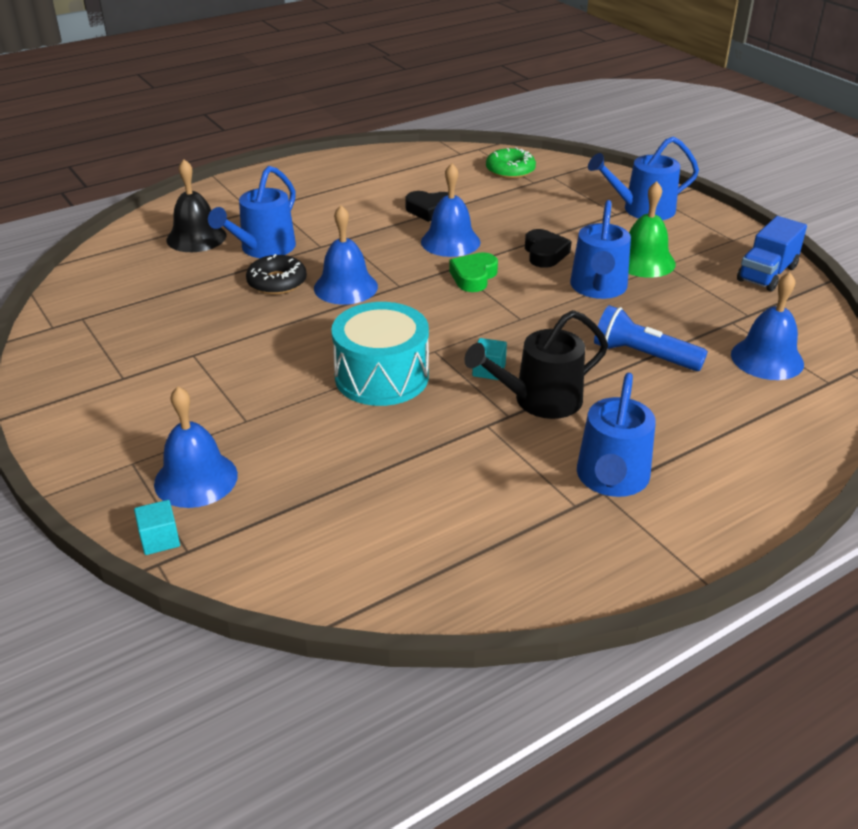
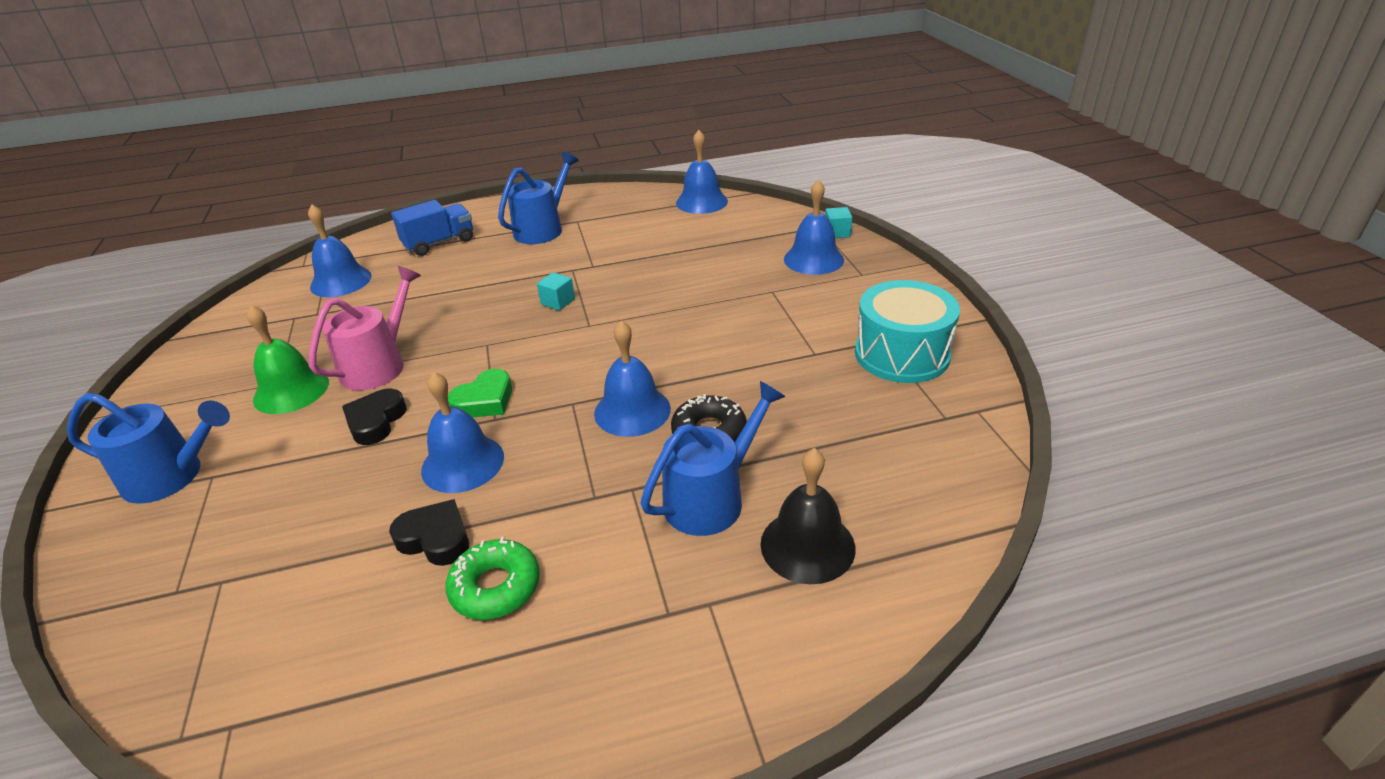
camera: 160 degrees left, 0 degrees up
turquoise drum [331,302,429,406] -> turquoise drum moved to [855,280,960,383]
black watering can [464,310,608,419] -> none
green donut [486,147,536,179] -> green donut moved to [445,537,540,620]
blue watering can [570,200,631,299] -> pink watering can [309,266,421,390]
blue flashlight [594,305,708,371] -> none
blue truck [737,216,807,292] -> blue truck moved to [391,200,473,256]
none -> blue bell [676,130,728,214]

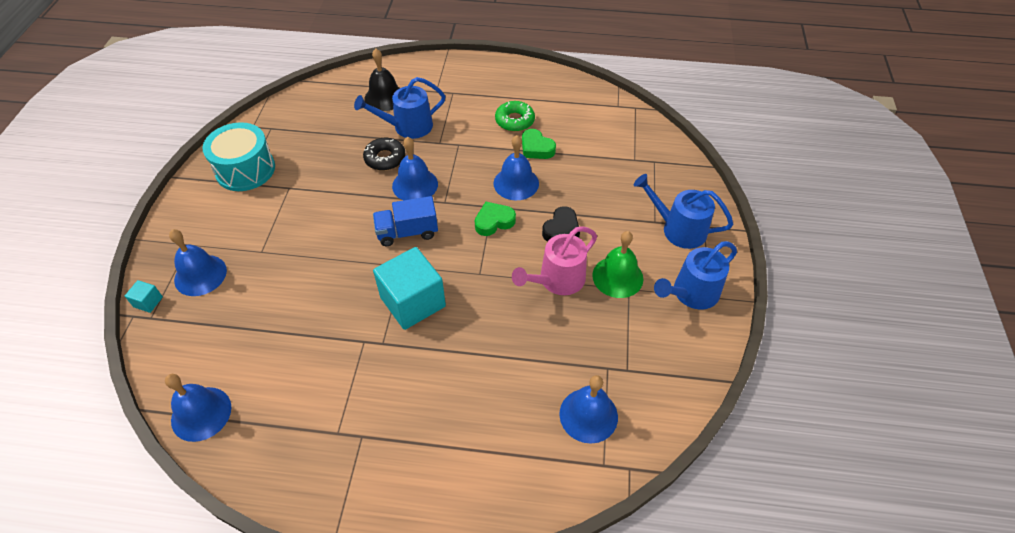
camera: 160 degrees left, 15 degrees up
black heart [389,499,469,566] -> green heart [522,129,556,159]
blue truck [391,200,473,256] -> blue truck moved to [373,196,438,246]
blue watering can [498,152,579,244] -> blue watering can moved to [654,241,737,310]
turquoise cube [537,272,575,310] -> turquoise cube [373,247,446,330], size x2.36

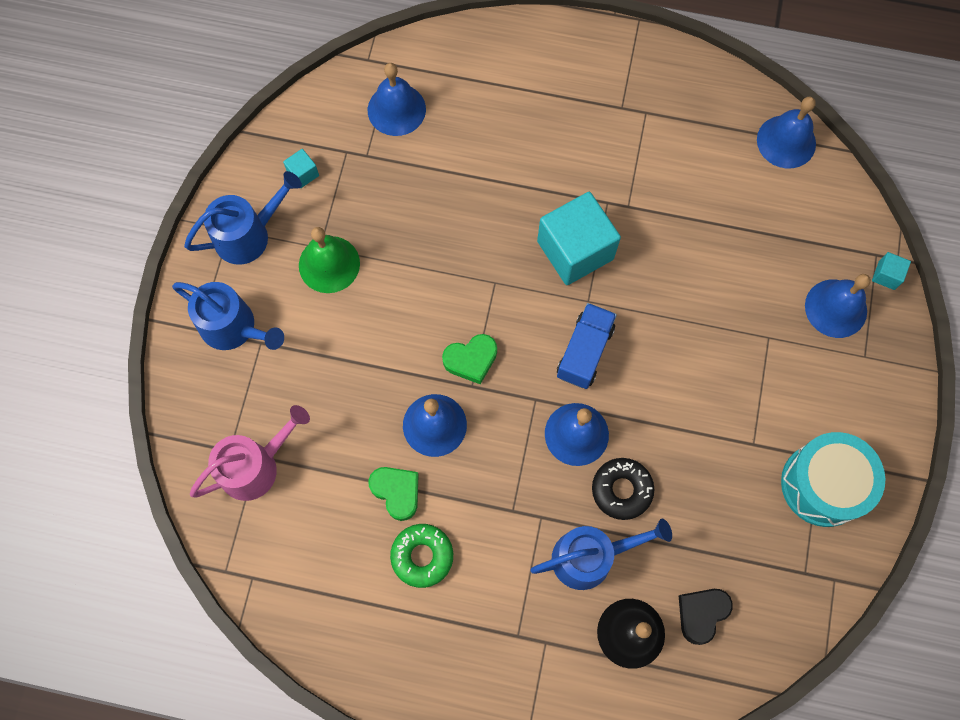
camera: 175 degrees left, 20 degrees up
blue truck [373,196,438,246] -> blue truck turned 60 degrees counterclockwise [557,303,617,389]
pink watering can [512,226,597,295] -> pink watering can moved to [190,405,310,501]
black heart [542,206,580,242] -> black heart moved to [679,589,733,645]
none -> turquoise cube [283,149,319,188]

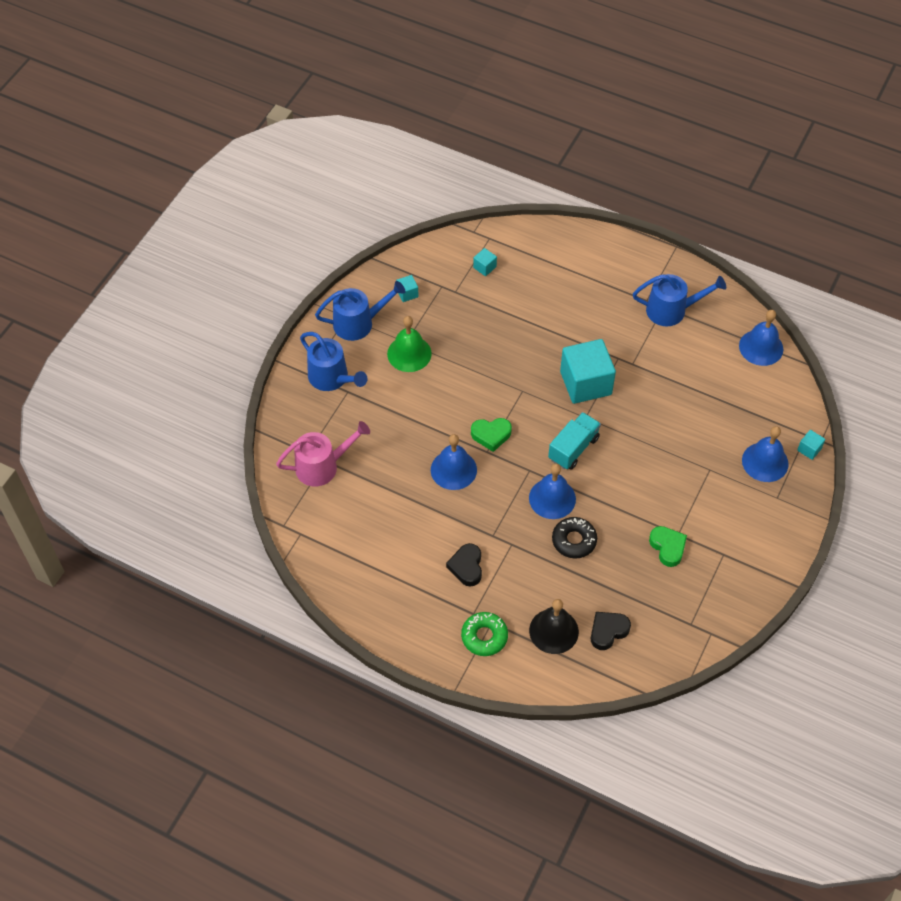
camera: 15 degrees right, 15 degrees down
blue bell [368,63,426,136] -> turquoise cube [473,248,497,276]
green heart [368,467,419,521] -> green heart moved to [649,526,687,567]
green donut [390,524,453,588] -> green donut moved to [461,612,508,656]
blue watering can [531,519,672,590] -> blue watering can moved to [633,274,726,326]
blue truck [557,303,617,389] -> turquoise truck [548,412,601,470]
turquoise drum [781,432,885,527] -> none
none -> black heart [446,543,482,587]

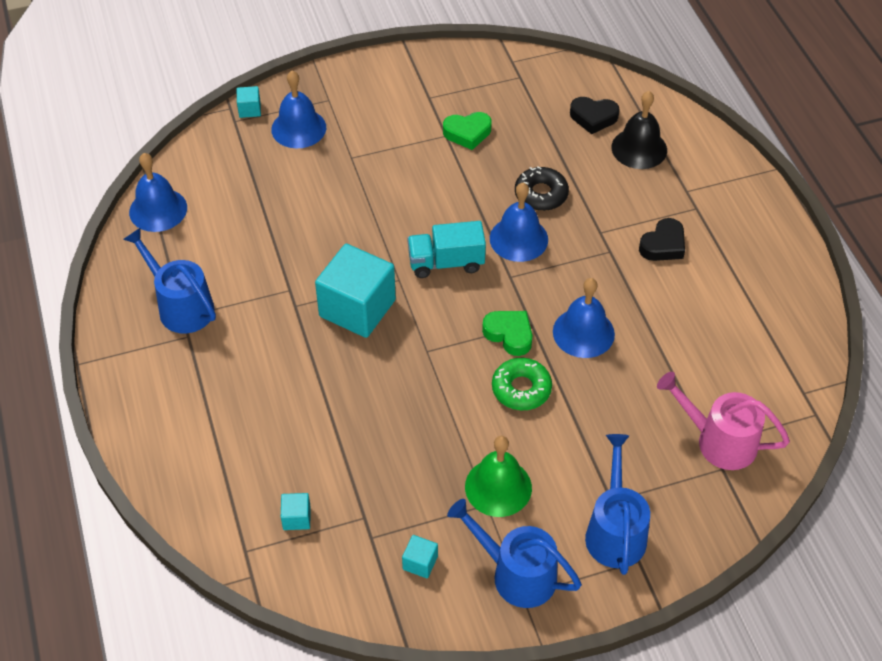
camera: 135 degrees left, 5 degrees down
green donut [461,612,508,656] -> green donut moved to [492,358,552,410]
green heart [649,526,687,567] -> green heart turned 120 degrees counterclockwise [443,112,492,150]

